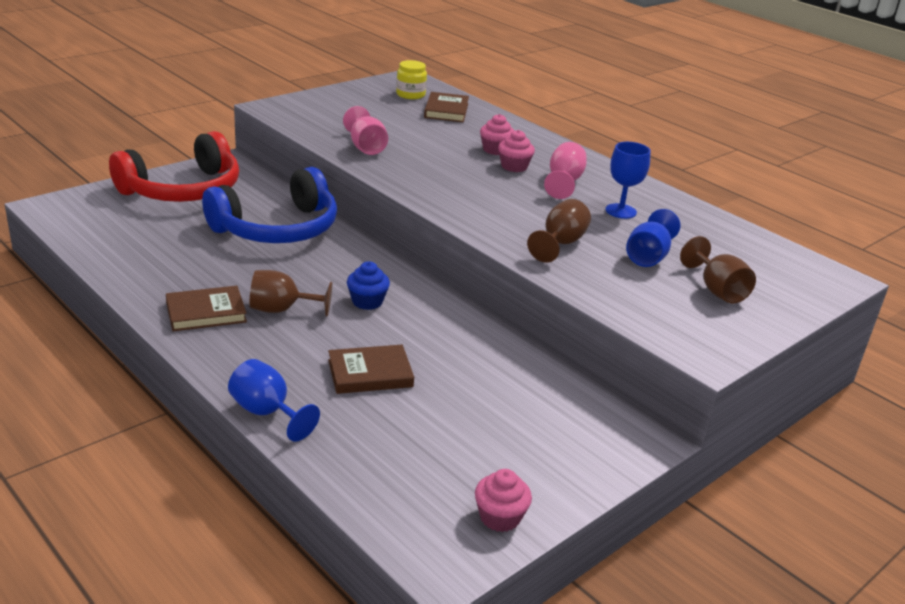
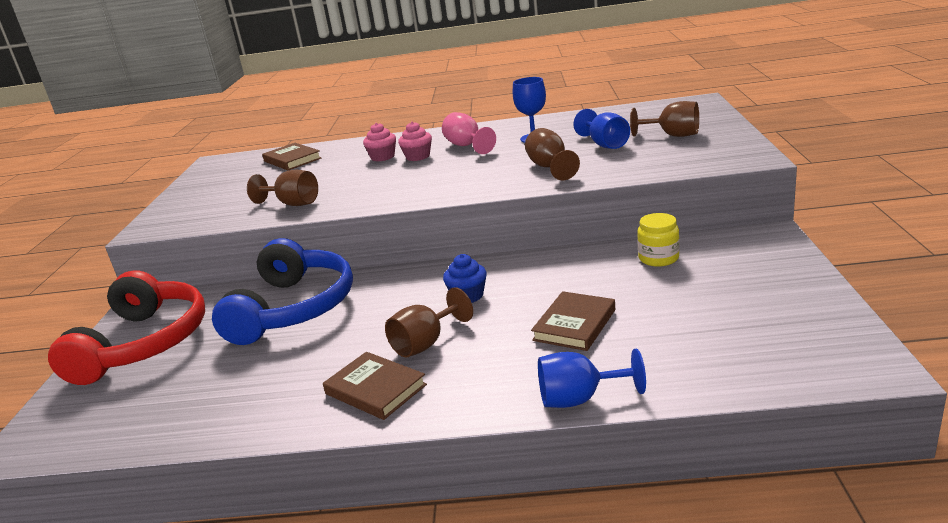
camera: 40 degrees left, 5 degrees down
brown book [166,286,247,331] -> brown book turned 75 degrees counterclockwise [323,352,427,420]
pink goblet [343,106,388,155] -> brown goblet [247,170,318,206]
yellow jar [396,60,427,99] -> yellow jar moved to [637,213,679,267]
pink cupcake [475,469,532,532] -> none

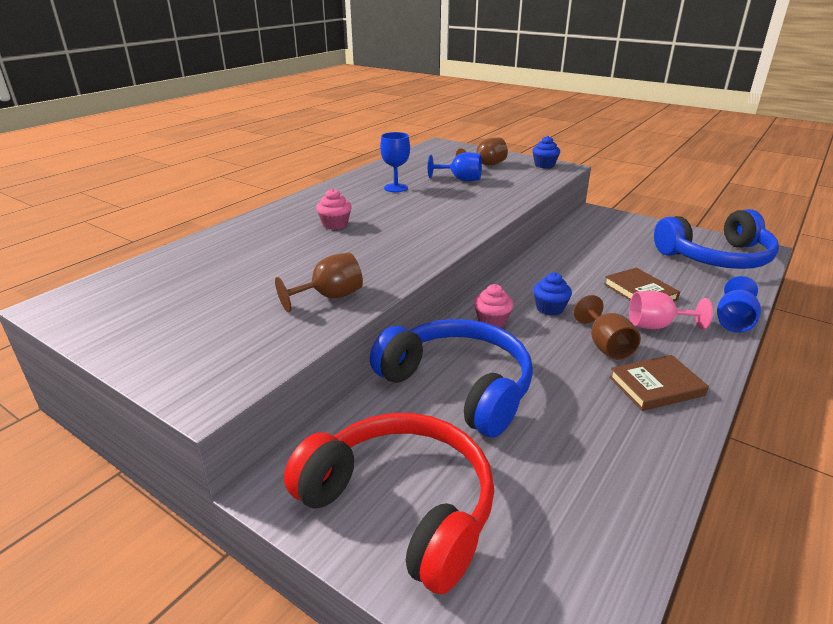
camera: 60 degrees left, 5 degrees up
brown book [262,143,321,170] -> none
pink cupcake [363,123,396,161] -> pink cupcake moved to [474,284,514,327]
pink goblet [442,112,496,154] -> pink goblet moved to [629,291,713,330]
brown goblet [525,128,580,180] -> none
yellow jar [637,213,679,267] -> none
none -> blue cupcake [532,136,560,168]
none -> blue headphones [654,209,779,269]

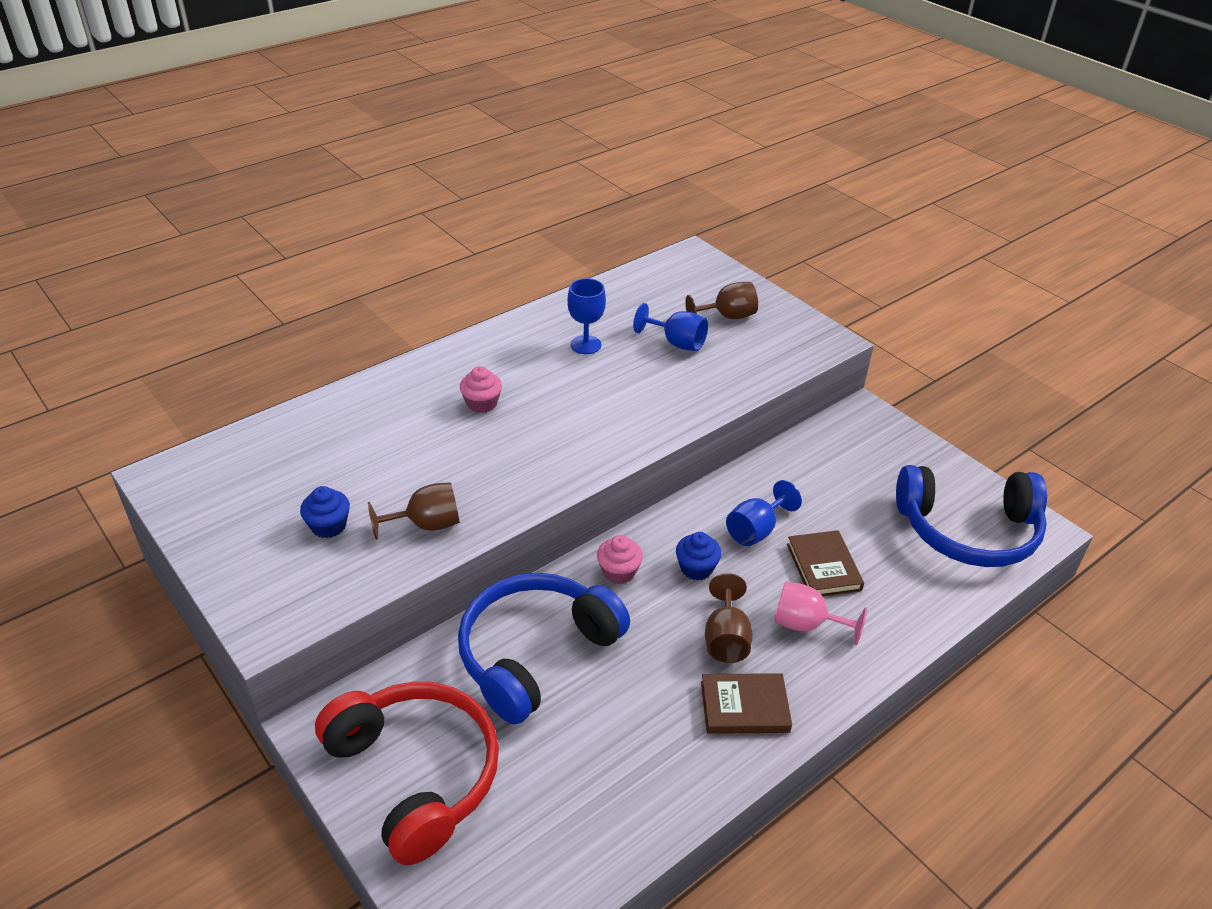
camera: 15 degrees right, 10 degrees up
blue headphones [370,319,533,438] -> blue headphones turned 105 degrees counterclockwise [458,573,630,725]
blue cupcake [532,136,560,168] -> blue cupcake moved to [300,486,350,538]
blue goblet [717,276,761,333] -> blue goblet moved to [726,480,802,546]

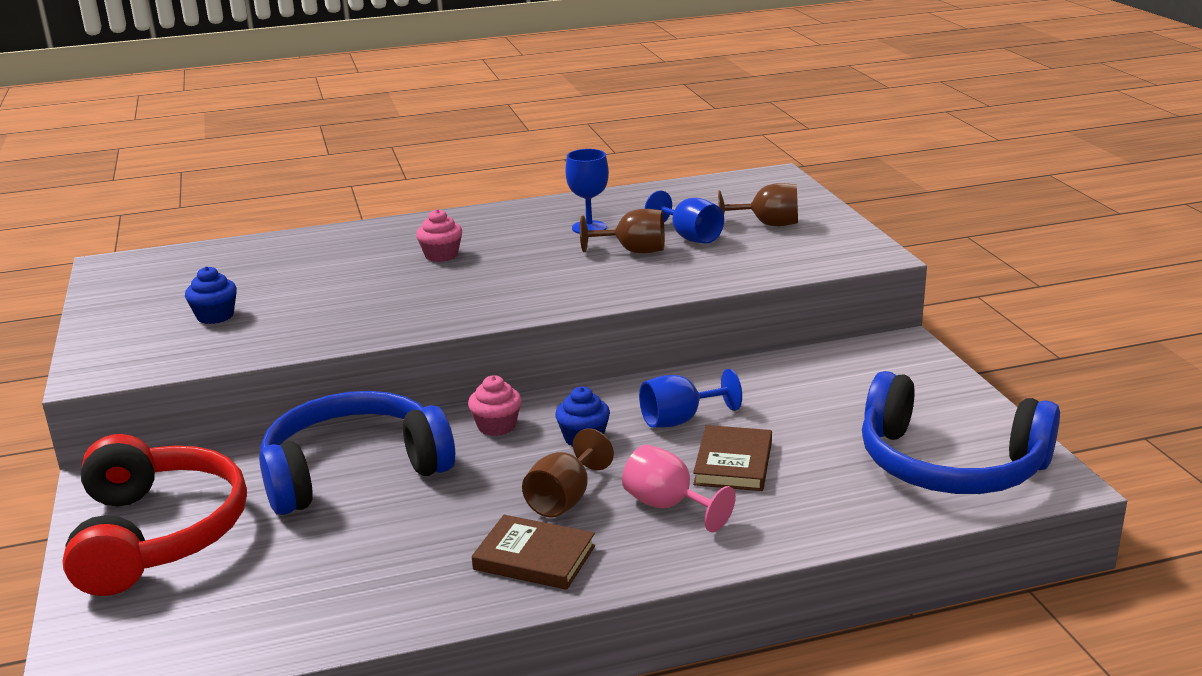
camera: 25 degrees right, 15 degrees down
brown goblet [368,482,460,540] -> brown goblet moved to [580,209,665,254]

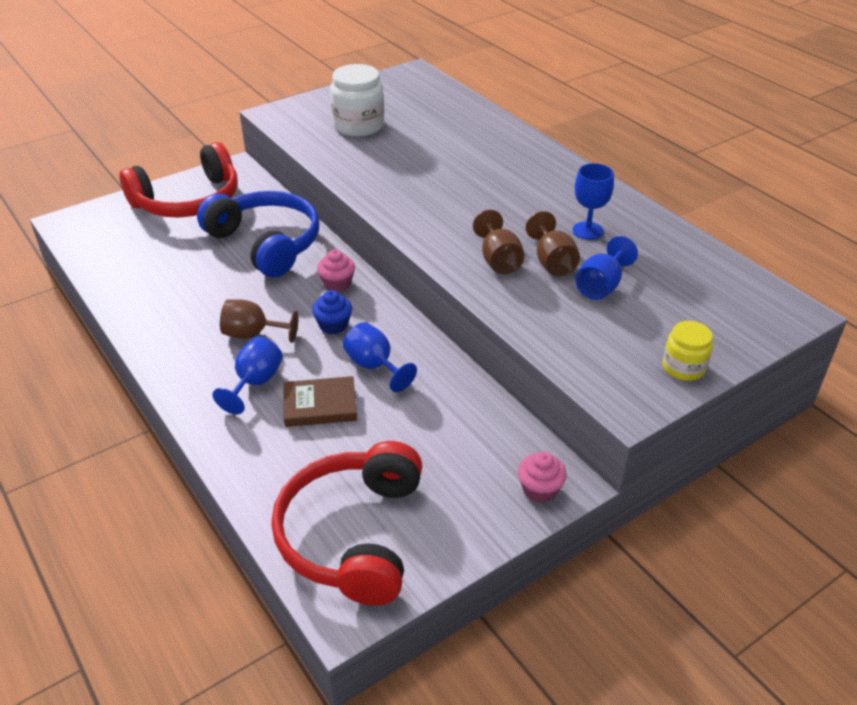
camera: 70 degrees right, 15 degrees up
blue cupcake [185,266,237,324] -> white jar [330,64,384,137]
pink cupcake [416,209,462,262] -> pink cupcake moved to [518,452,567,503]
brown book [472,515,595,590] -> none
pink goblet [622,445,736,532] -> blue goblet [213,337,283,414]
brown goblet [718,183,798,226] -> brown goblet moved to [473,210,525,274]
blue headphones [862,371,1060,494] -> red headphones [271,441,422,605]
none -> yellow jar [663,321,713,381]

